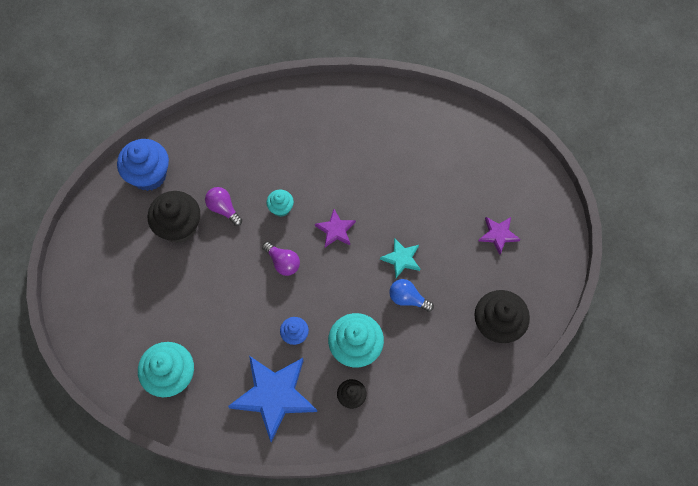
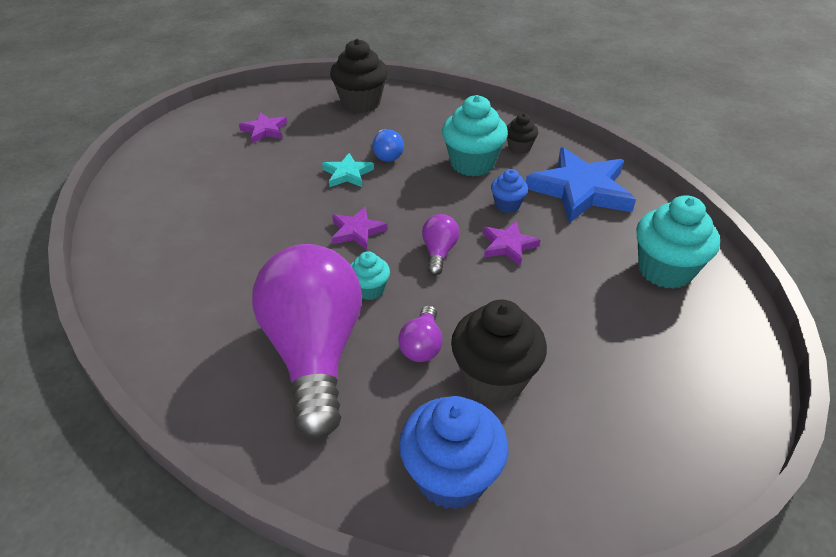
camera: 125 degrees left, 25 degrees down
none -> purple light bulb [252,244,362,439]
none -> purple star [482,221,540,265]

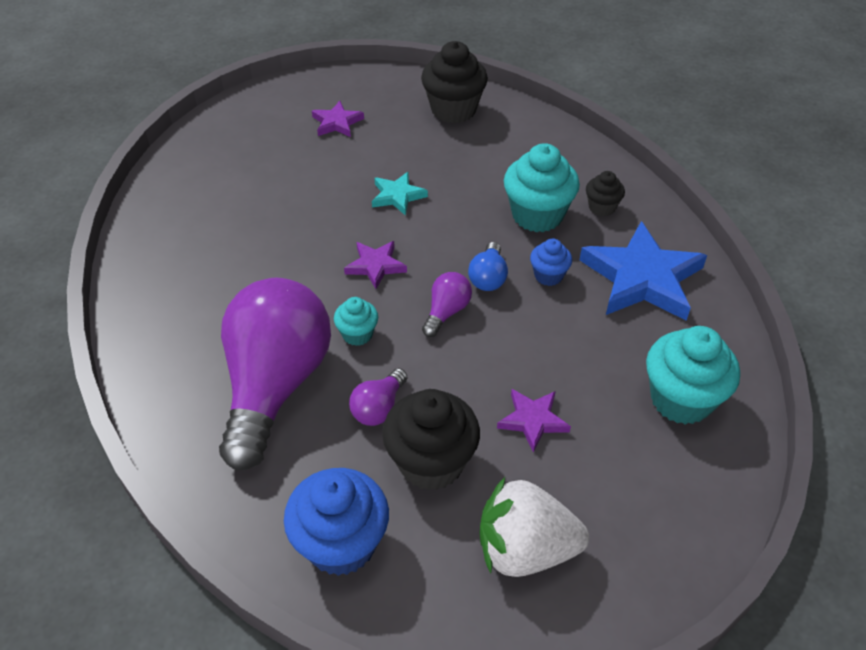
camera: 20 degrees right, 5 degrees up
blue light bulb [372,129,404,162] -> blue light bulb moved to [468,242,508,291]
purple star [482,221,540,265] -> purple star moved to [497,389,571,453]
none -> white strawberry [479,477,589,577]

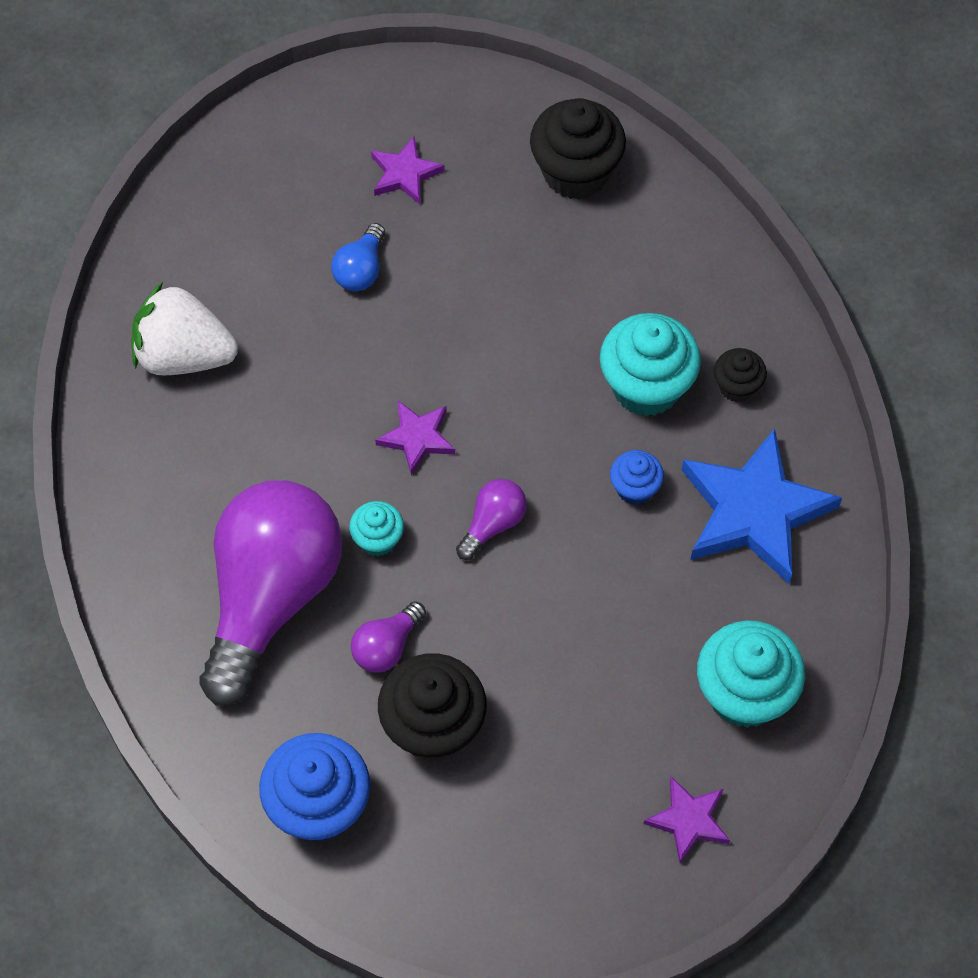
camera: 10 degrees right, 15 degrees up
turquoise star [372,172,428,216] -> none
blue light bulb [468,242,508,291] -> blue light bulb moved to [331,223,385,291]
white strawberry [479,477,589,577] -> white strawberry moved to [131,282,238,375]
purple star [497,389,571,453] -> purple star moved to [644,777,730,863]

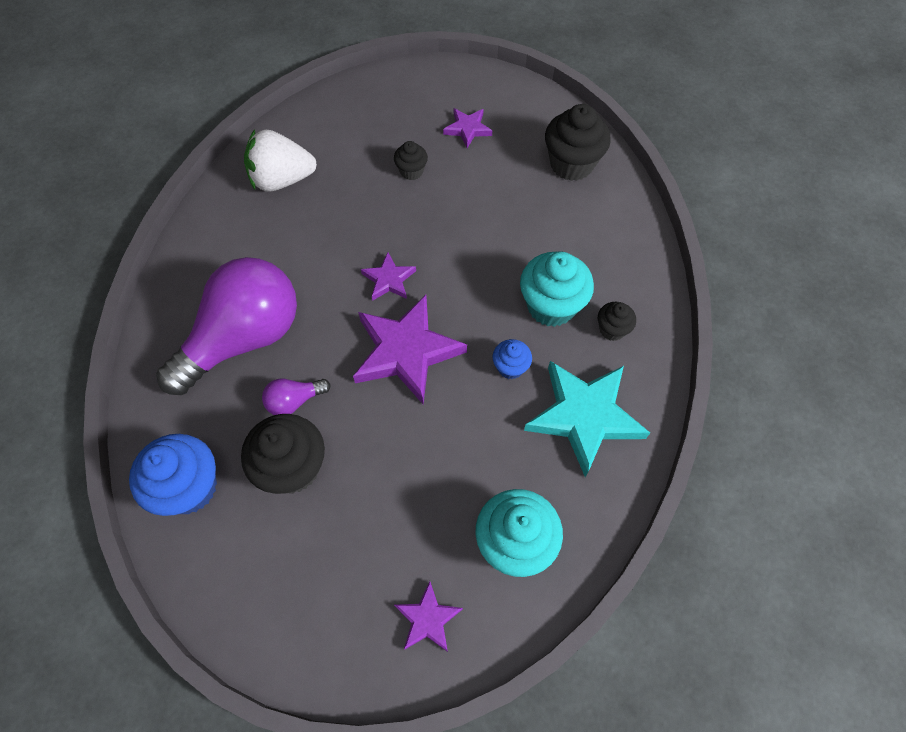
camera: 25 degrees right, 0 degrees up
white strawberry [131,282,238,375] -> white strawberry turned 45 degrees counterclockwise [244,130,317,192]
blue light bulb [331,223,385,291] -> black cupcake [394,141,428,180]
turquoise cupcake [349,501,404,556] -> none
purple light bulb [456,479,527,560] -> purple star [353,295,467,404]
blue star [682,428,842,584] -> turquoise star [524,361,650,477]

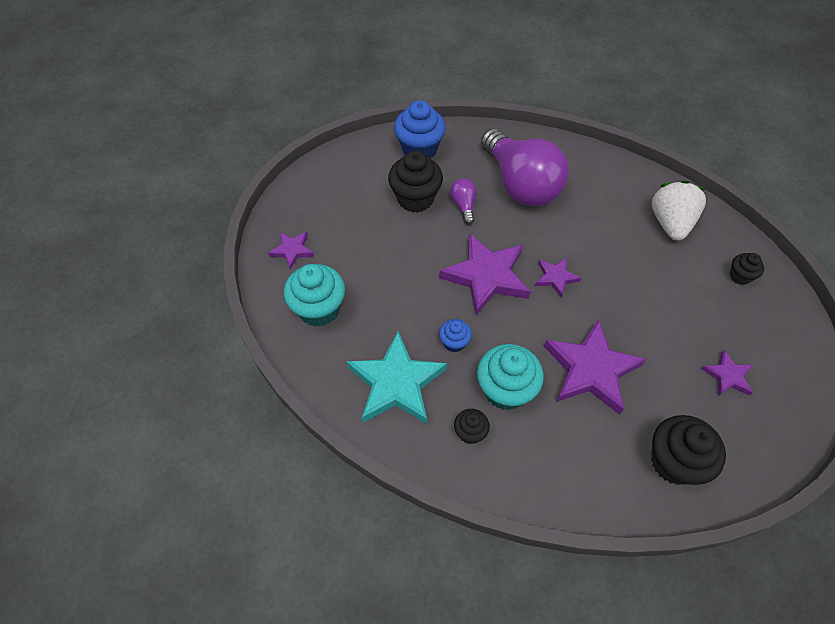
camera: 105 degrees right, 5 degrees down
black cupcake [394,141,428,180] -> black cupcake moved to [730,253,764,285]
none -> purple star [544,319,646,415]

